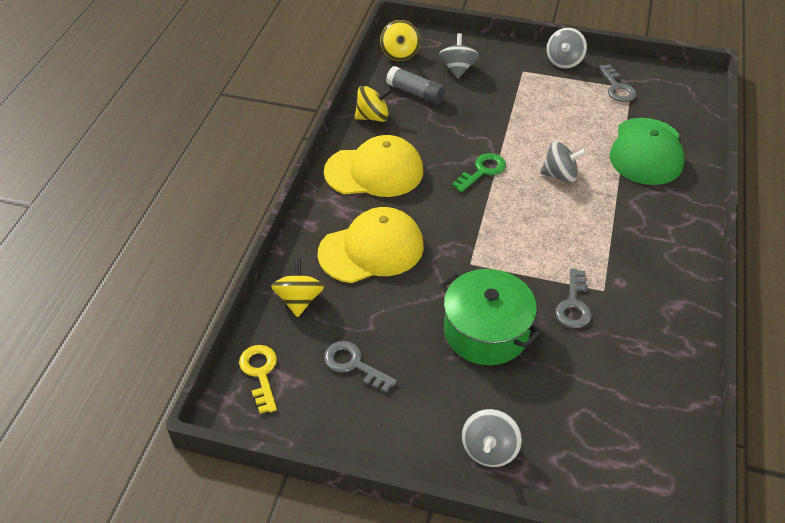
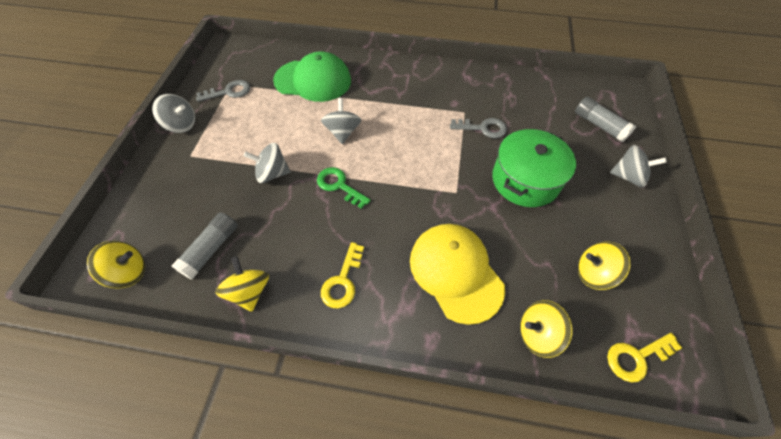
camera: 95 degrees left, 10 degrees up
yellow cap [324,135,423,197] -> yellow key [321,242,364,309]
grey key [324,341,397,393] -> yellow spinning top [578,242,631,290]
grey spinning top [439,33,479,79] -> grey spinning top moved to [244,143,291,183]
none -> grey glue stick [575,97,636,142]

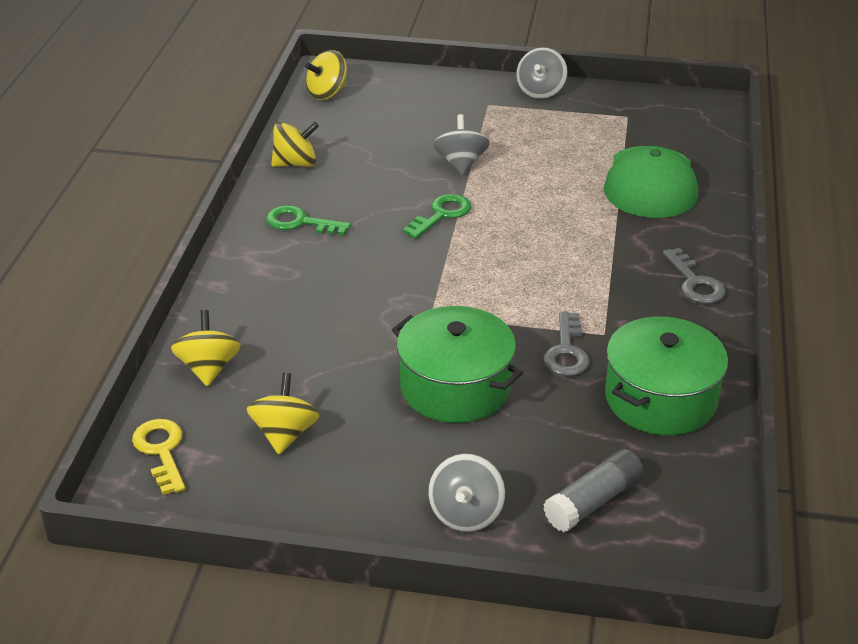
camera: 90 degrees right, 20 degrees down
yellow spinning top [87,241,145,289] -> yellow spinning top turned 60 degrees clockwise [305,50,347,100]
grey glue stick [172,212,238,280] -> none
grey key [196,80,250,102] -> grey key moved to [663,248,726,304]
grey spinning top [321,98,361,144] -> none
yellow key [321,242,364,309] -> green key [266,205,351,236]
yellow cap [410,224,505,325] -> none
none -> green pot [605,317,728,435]

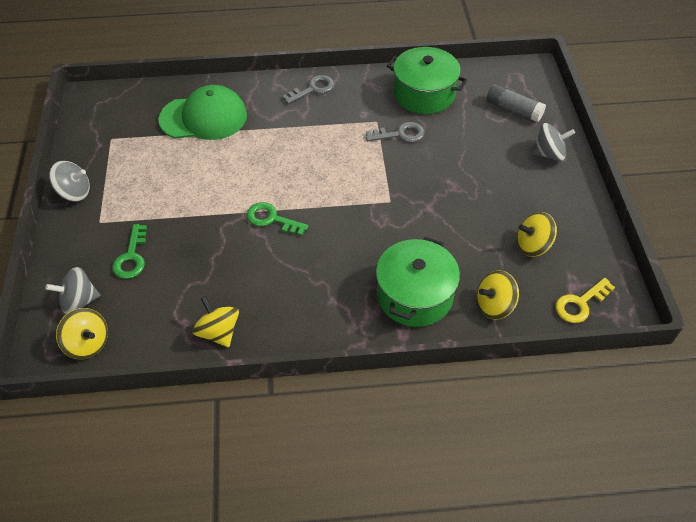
camera: 105 degrees left, 15 degrees up
green key [266,205,351,236] -> green key moved to [112,224,147,279]
green pot [392,306,523,423] -> green pot moved to [376,237,460,327]
grey spinning top [433,114,490,175] -> grey spinning top moved to [45,267,101,314]

